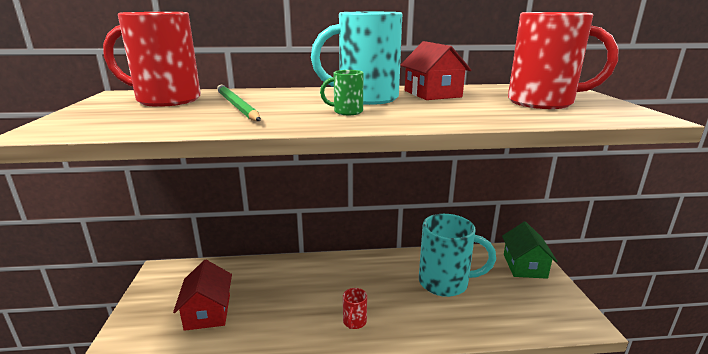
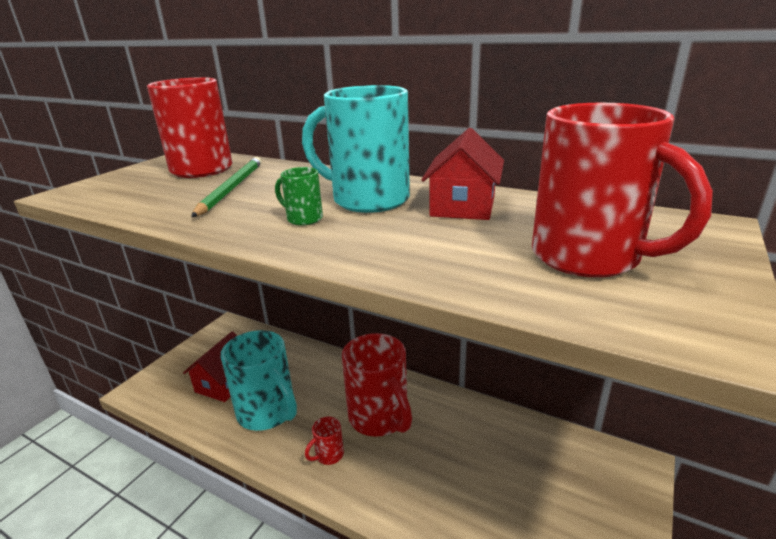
camera: 35 degrees right, 5 degrees up
turquoise mug [419,214,496,297] -> turquoise mug moved to [220,330,297,431]
green house [502,221,558,279] -> none
none -> red mug [342,333,412,436]

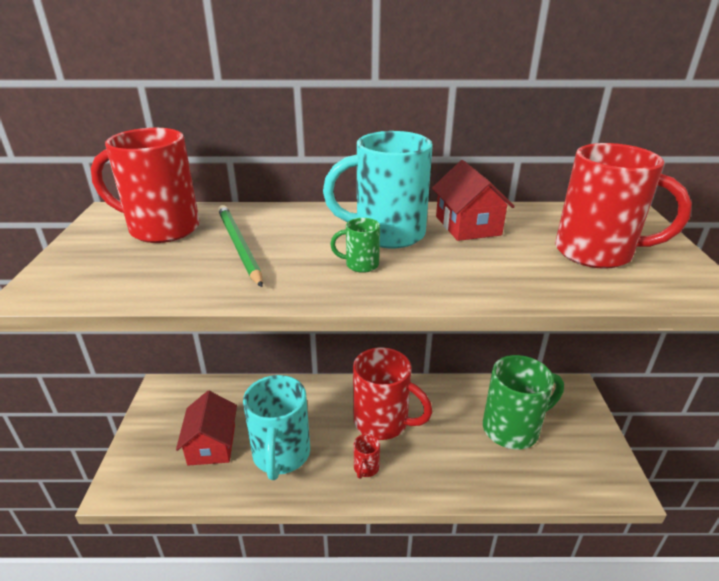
camera: 30 degrees left, 5 degrees up
turquoise mug [220,330,297,431] -> turquoise mug turned 75 degrees clockwise [243,375,310,480]
none -> green mug [483,355,564,449]

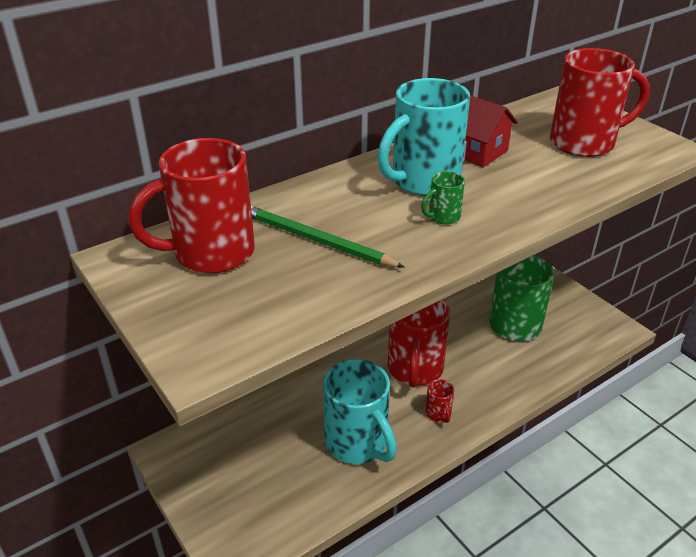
camera: 35 degrees left, 5 degrees up
red house [176,391,237,465] -> none
red mug [353,347,432,440] -> red mug turned 105 degrees clockwise [388,299,450,388]

